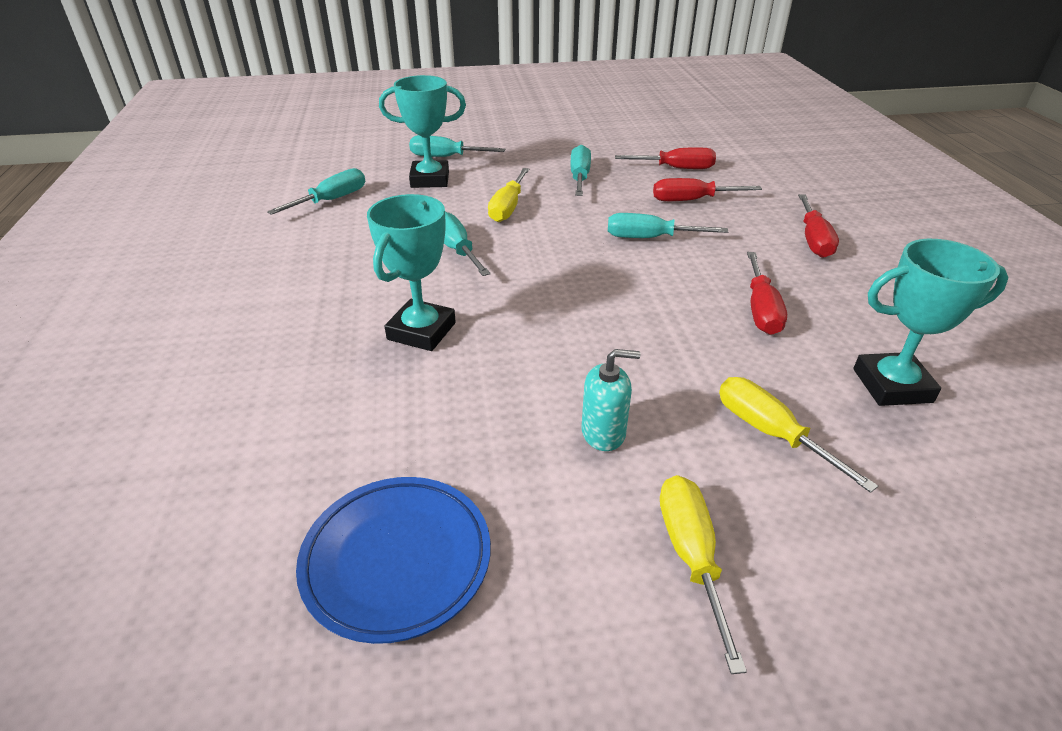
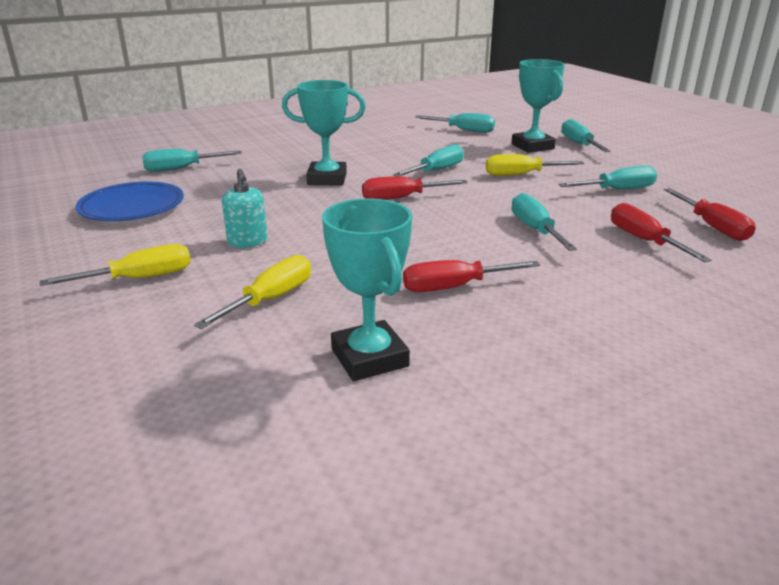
camera: 70 degrees right, 10 degrees down
red screwdriver [798,194,839,258] -> red screwdriver moved to [362,176,468,200]
none -> turquoise screwdriver [142,149,242,172]

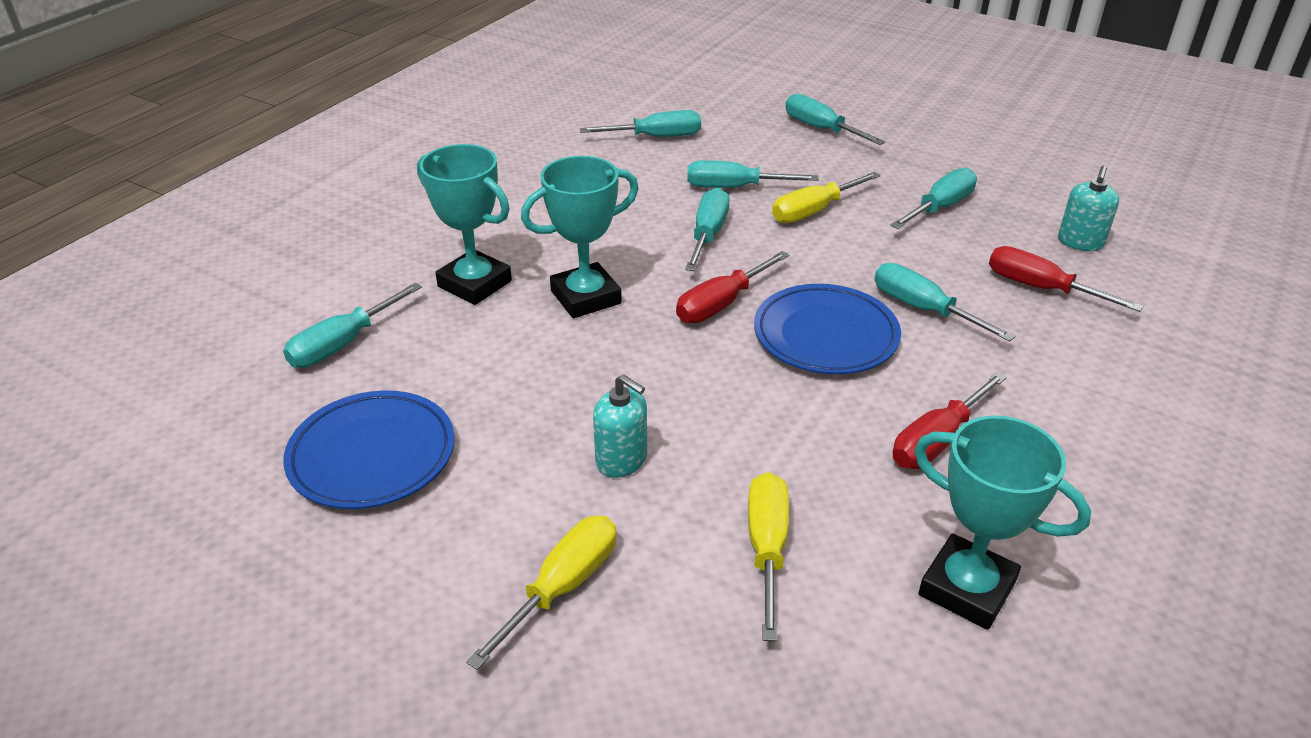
camera: 30 degrees left, 10 degrees up
turquoise trophy [511,59,565,153] -> turquoise trophy moved to [417,144,512,305]
red screwdriver [664,188,756,241] -> turquoise soap dispenser [1058,166,1119,251]
none -> turquoise screwdriver [687,160,819,188]
none -> blue plate [754,284,901,374]

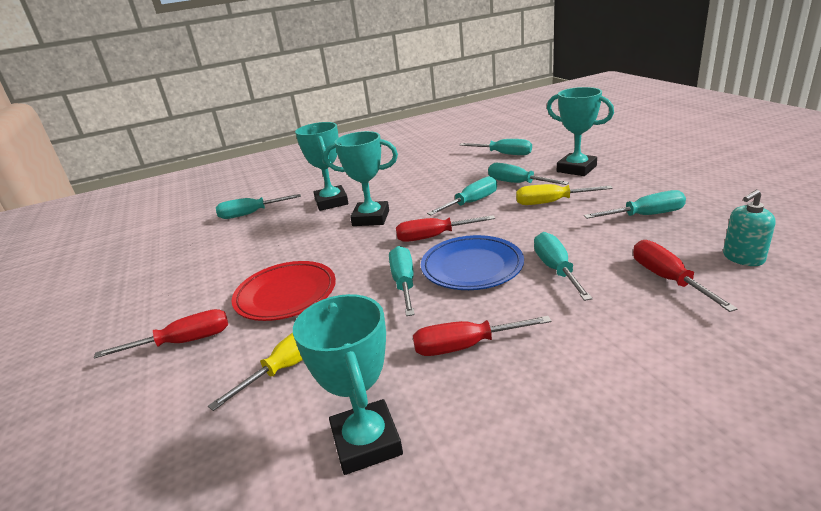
camera: 40 degrees right, 10 degrees down
blue plate [283,390,455,509] -> none
yellow screwdriver [466,516,616,670] -> red screwdriver [94,309,228,358]
turquoise soap dispenser [593,374,647,477] -> red plate [232,261,336,321]
turquoise screwdriver [785,94,885,145] -> turquoise screwdriver moved to [389,246,415,316]
none -> turquoise trophy [547,87,614,176]

